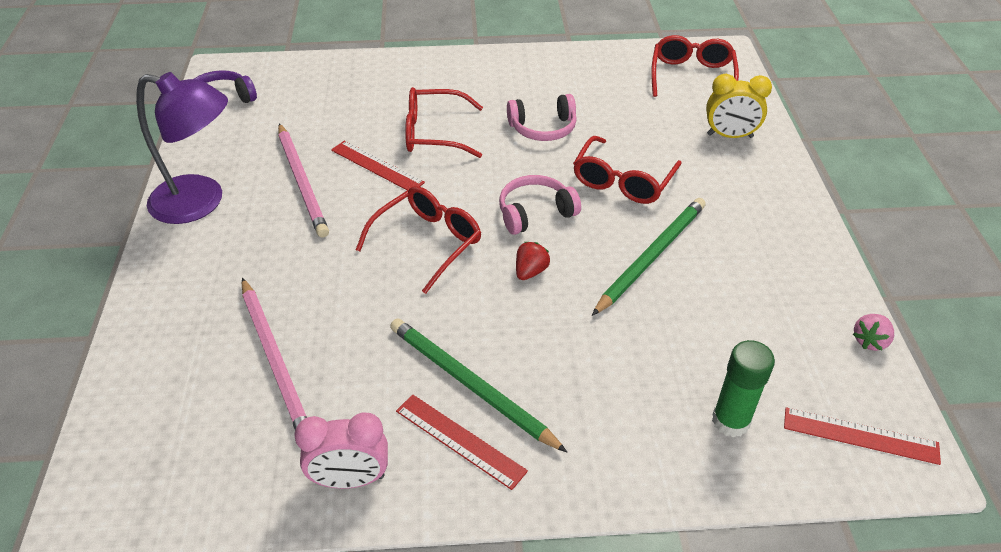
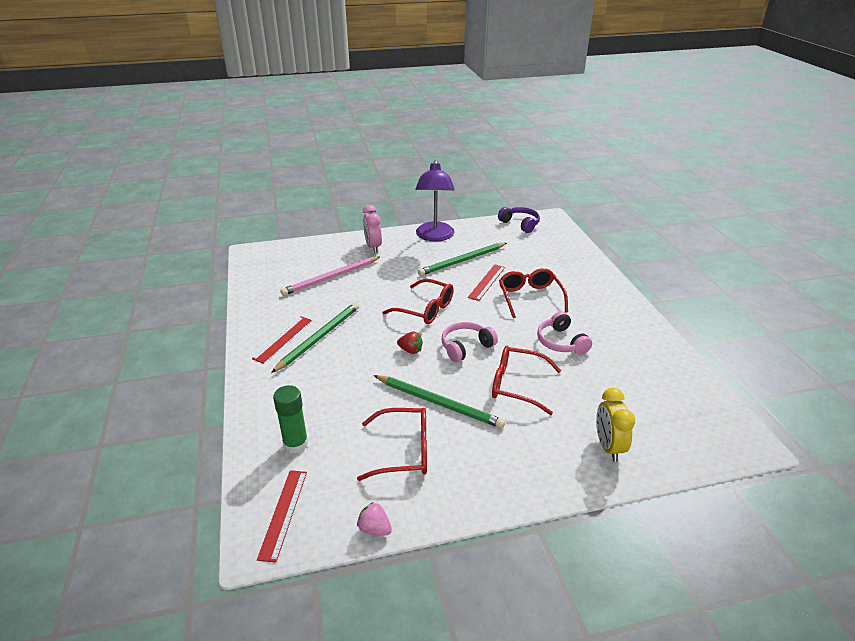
camera: 80 degrees right, 10 degrees down
pink pencil [278,124,329,238] -> green pencil [418,243,507,276]
pink clock [294,412,388,489] -> pink clock moved to [363,205,382,253]
pink headphones [499,175,581,235] -> pink headphones turned 90 degrees counterclockwise [442,322,498,362]
red glasses [651,35,739,97] -> red glasses moved to [357,408,427,481]

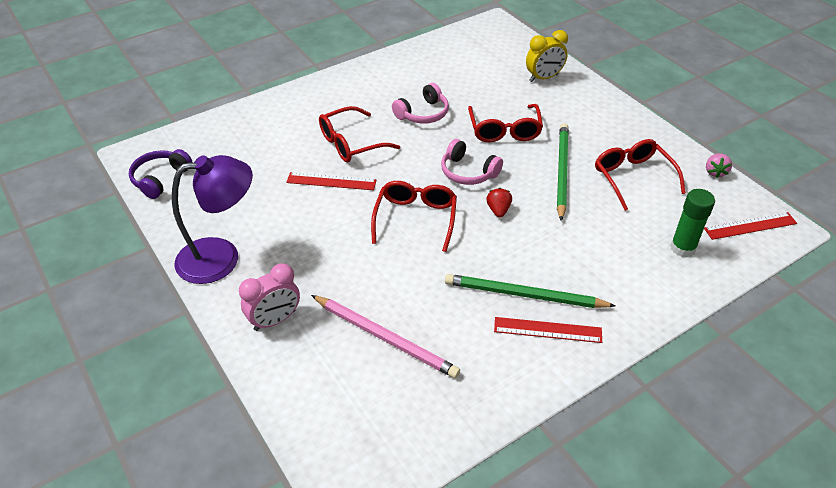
camera: 110 degrees left, 10 degrees up
green pencil [418,243,507,276] -> none

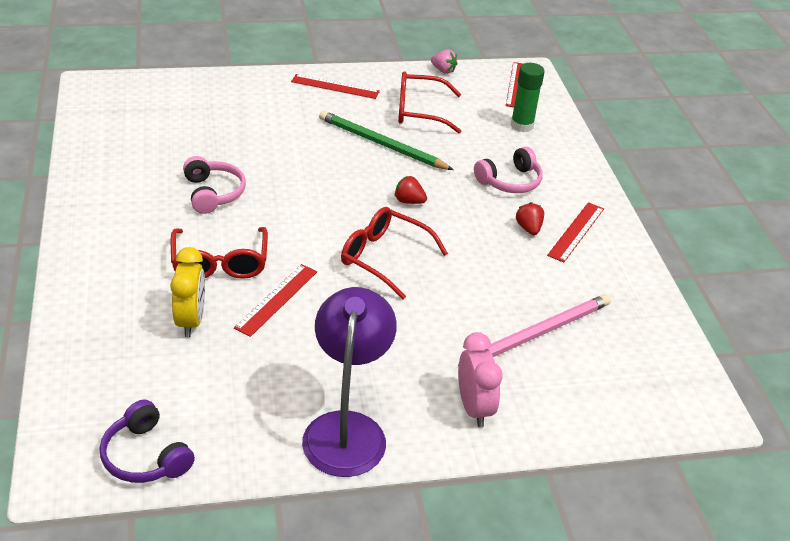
camera: 70 degrees left, 5 degrees down
pink headphones [441,139,503,185] -> pink headphones moved to [474,147,543,193]
green pencil [445,274,616,308] -> red strawberry [516,202,544,235]
red glasses [468,104,543,142] -> none
yellow clock [526,30,568,82] -> yellow clock moved to [170,247,205,337]
none -> red ruler [291,74,380,99]

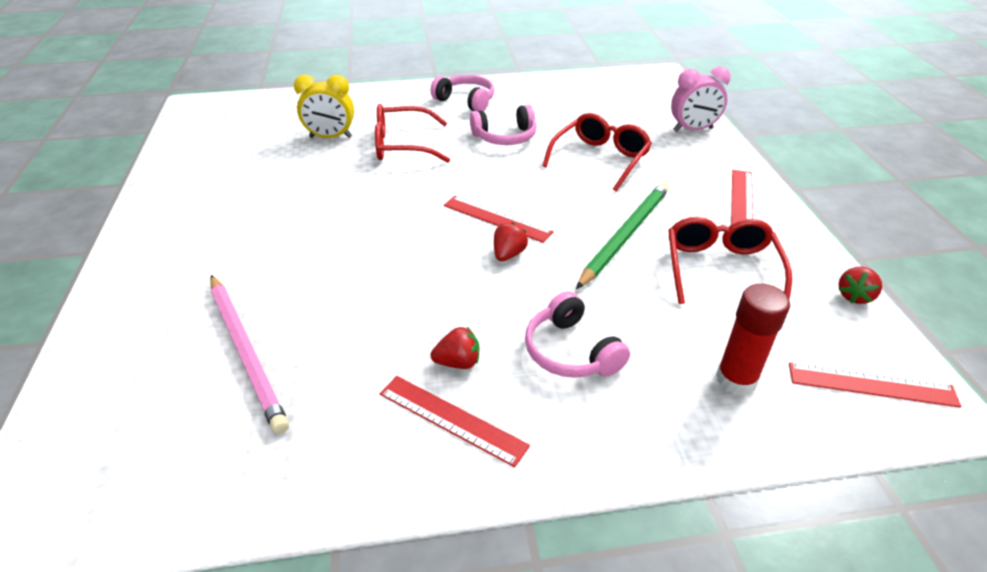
camera: 95 degrees right, 0 degrees up
purple headphones [100,399,195,483] -> none
red ruler [234,264,317,337] -> red ruler moved to [444,196,554,243]
purple lamp [302,287,397,477] -> none
red glasses [341,207,448,300] -> red glasses moved to [542,113,652,191]
pink strawberry [431,50,458,74] -> red strawberry [838,267,882,304]
pink clock [458,332,503,427] -> pink clock moved to [671,67,731,132]
green glue stick [511,63,545,132] -> red glue stick [716,284,790,395]
none -> pink headphones [430,75,494,112]

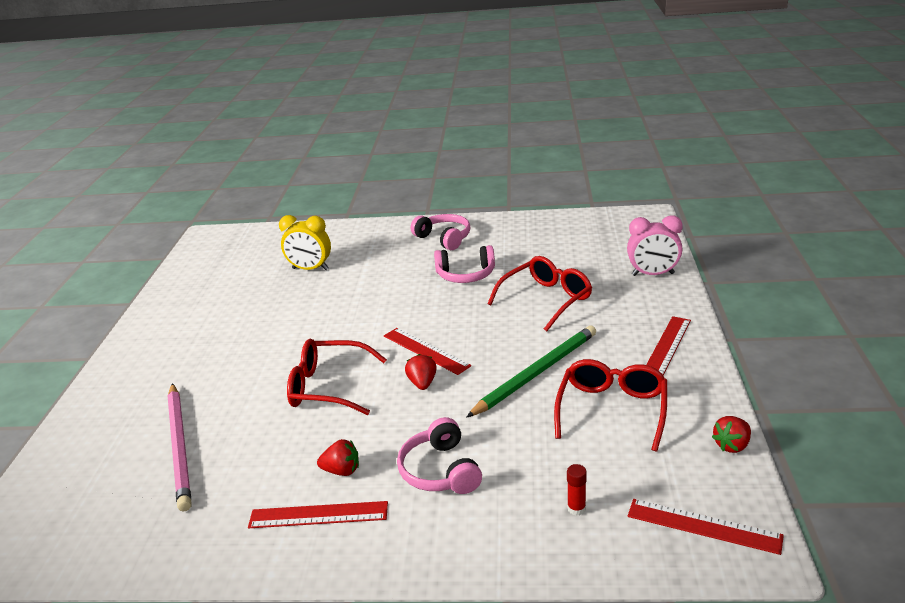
camera: 15 degrees right, 10 degrees down
red glasses [375,104,450,163] -> red glasses moved to [287,339,387,415]
red ruler [380,376,530,467] -> red ruler turned 45 degrees counterclockwise [248,501,388,528]
red strawberry [494,222,528,261] -> red strawberry turned 45 degrees counterclockwise [405,354,437,390]
red glue stick [716,284,790,395] -> red glue stick [567,464,587,516], size x0.51

